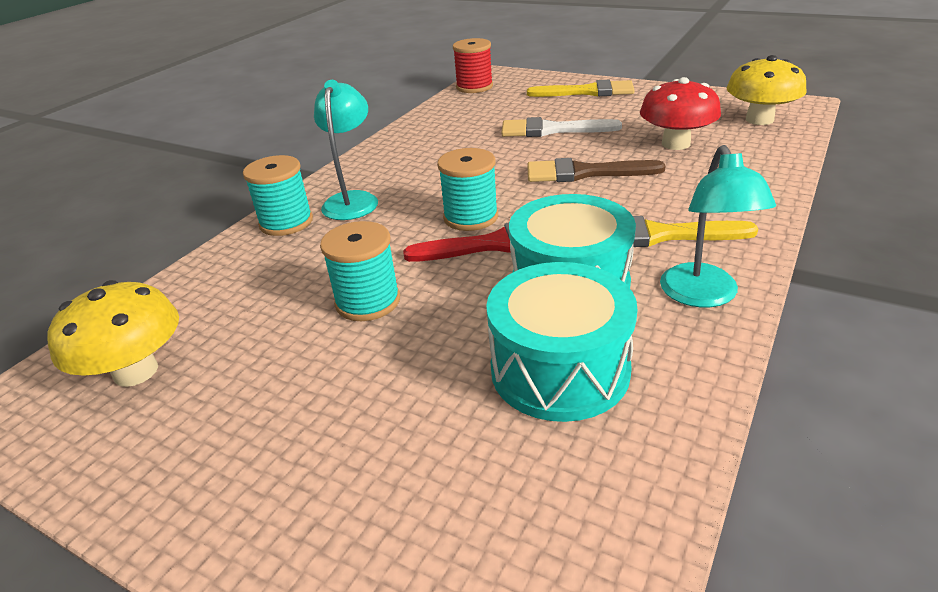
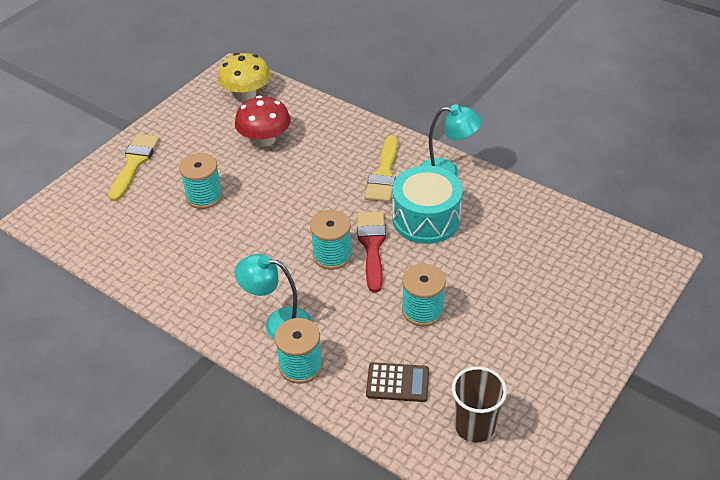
camera: 85 degrees left, 10 degrees up
yellow mushroom [47,280,179,387] -> brown cup [452,366,507,443]
red spool [453,38,493,93] -> none
turquoise drum [486,262,637,422] -> none
white brush [502,117,622,137] -> turquoise spool [179,153,223,209]
brown brush [527,158,666,182] -> none
none -> brown calculator [366,362,429,402]

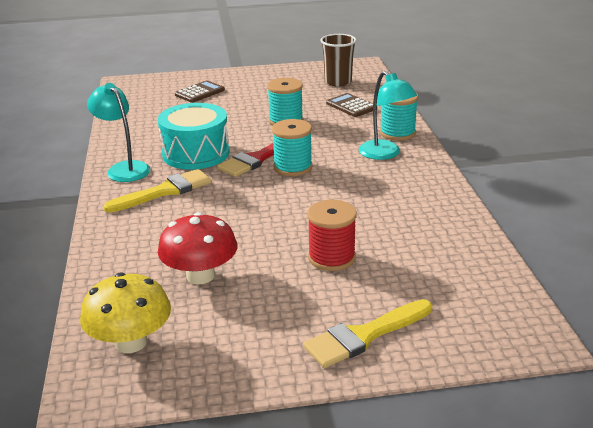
camera: 135 degrees left, 15 degrees down
turquoise spool [179,153,223,209] -> red spool [307,200,357,271]
none -> brown calculator [175,81,225,103]

